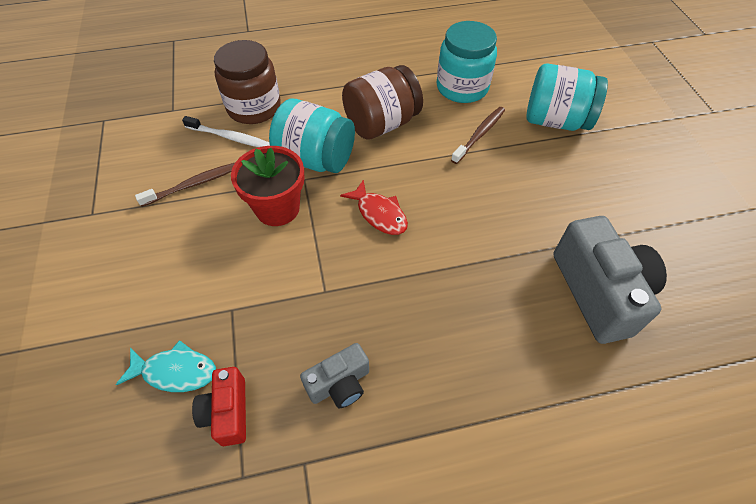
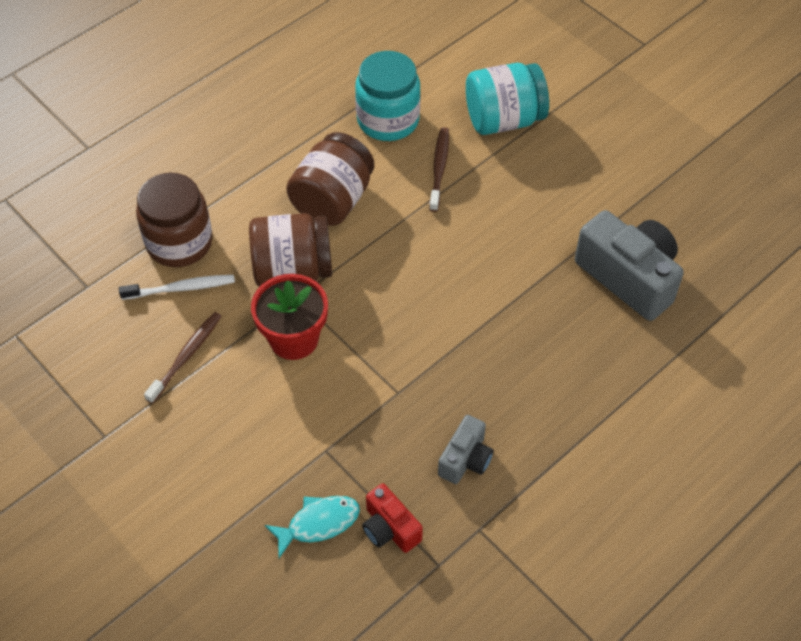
camera: 30 degrees left, 0 degrees up
turquoise jar [269,99,355,173] -> brown jar [249,213,332,287]
red fish [340,179,408,235] -> none

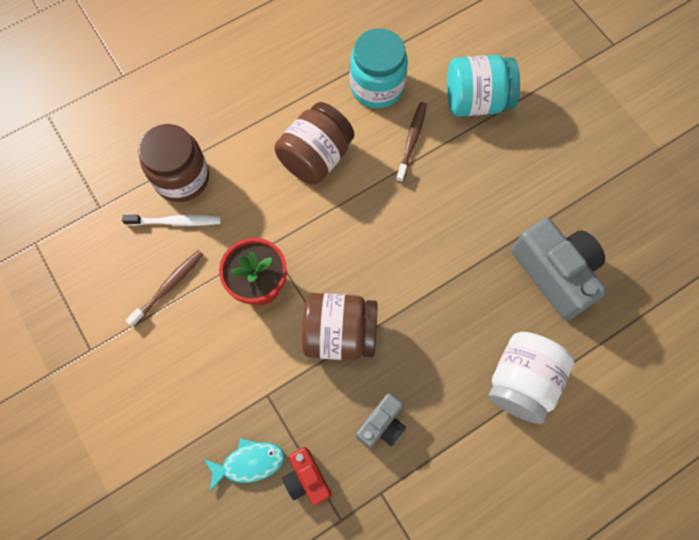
camera: 10 degrees right, 15 degrees up
brown jar [249,213,332,287] -> brown jar moved to [302,293,377,360]
none -> white jar [488,332,574,424]

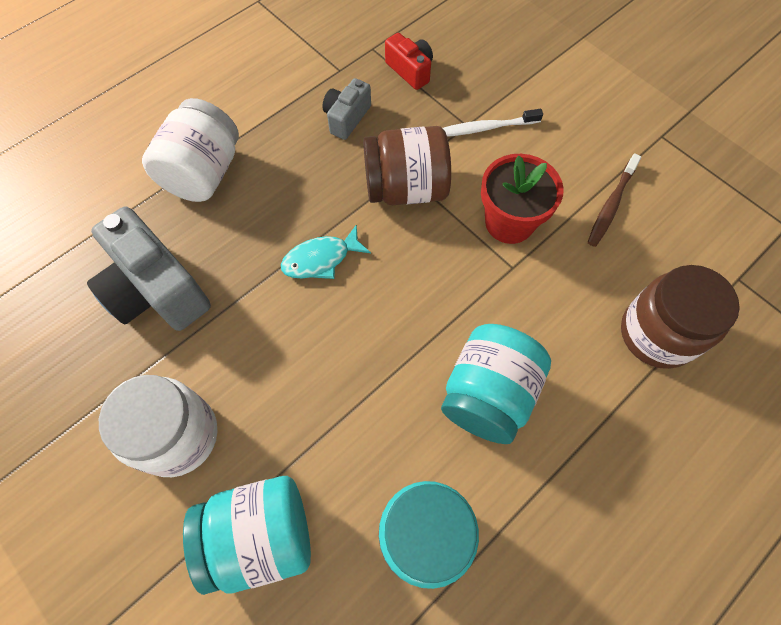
camera: 170 degrees right, 5 degrees down
white toothbrush [122,215,221,226] -> white toothbrush moved to [443,109,543,137]
turquoise fish [204,438,285,491] -> turquoise fish moved to [281,224,371,279]
brown jar [274,102,354,184] -> turquoise jar [441,324,551,444]
brown toothbrush [396,102,427,183] -> none
none -> white jar [99,375,218,477]

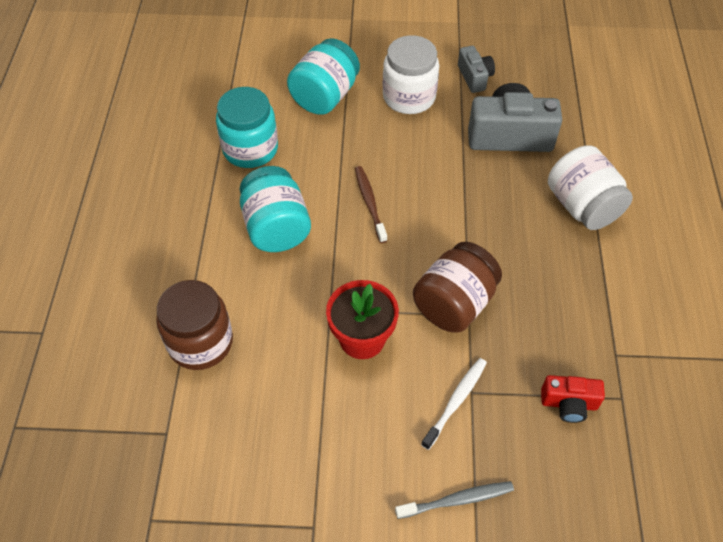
camera: 135 degrees right, 10 degrees down
turquoise fish [281,224,371,279] -> none
grey camera [322,78,371,140] -> grey camera moved to [458,46,495,93]
brown toothbrush [588,153,641,247] -> brown toothbrush moved to [355,166,387,243]
none -> grey toothbrush [395,481,514,519]

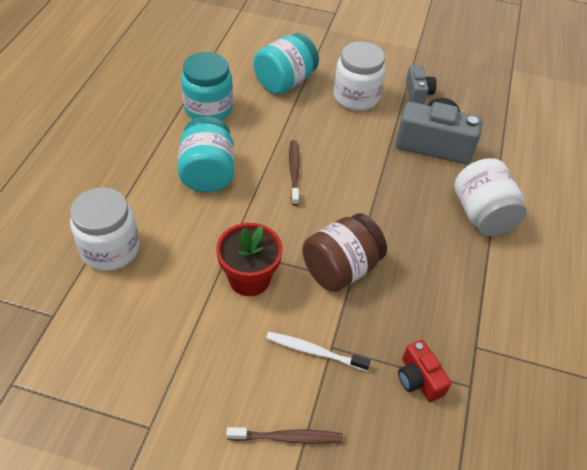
camera: 10 degrees right, 5 degrees down
brown jar [156,280,233,370] -> white jar [70,188,139,271]
grey toothbrush [395,481,514,519] -> brown toothbrush [226,427,343,444]
white toothbrush [421,358,487,450] -> white toothbrush turned 120 degrees counterclockwise [266,332,370,371]
red camera [541,375,605,423] -> red camera turned 45 degrees clockwise [398,340,451,402]

